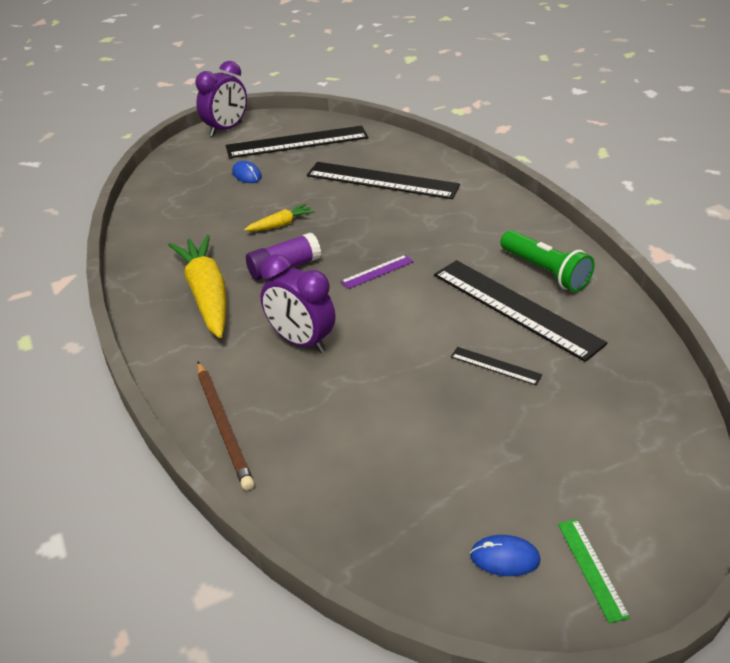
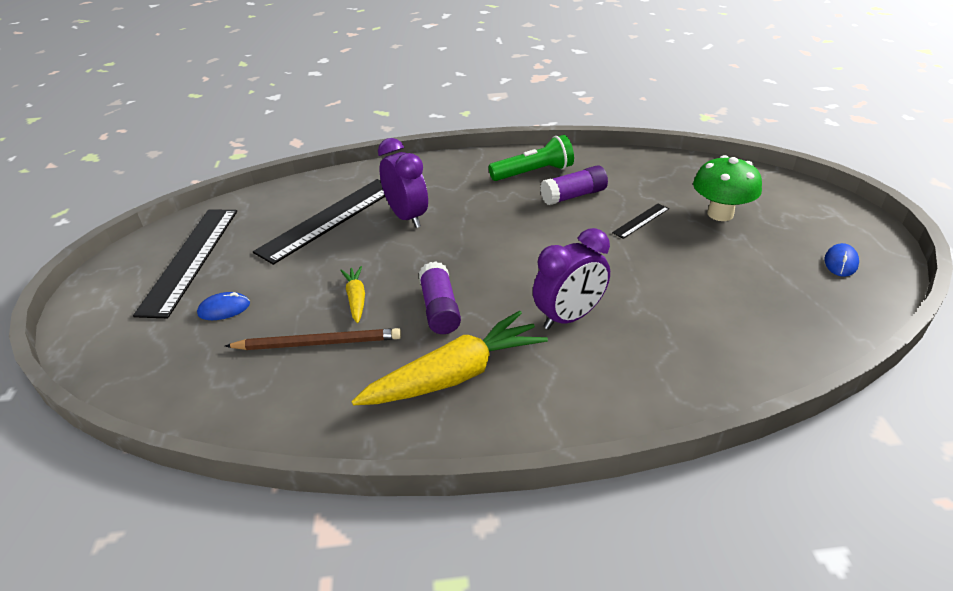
camera: 70 degrees left, 0 degrees up
yellow carrot [168,235,227,338] -> yellow carrot turned 150 degrees clockwise [351,311,548,405]
purple clock [195,61,247,137] -> purple clock moved to [378,138,428,228]
brown pencil [197,362,254,490] -> brown pencil moved to [225,328,401,350]
purple ruler [341,255,414,289] -> none
black ruler [434,260,607,362] -> purple glue stick [540,165,608,205]
green ruler [558,519,630,623] -> none
none -> green mushroom [693,155,762,221]

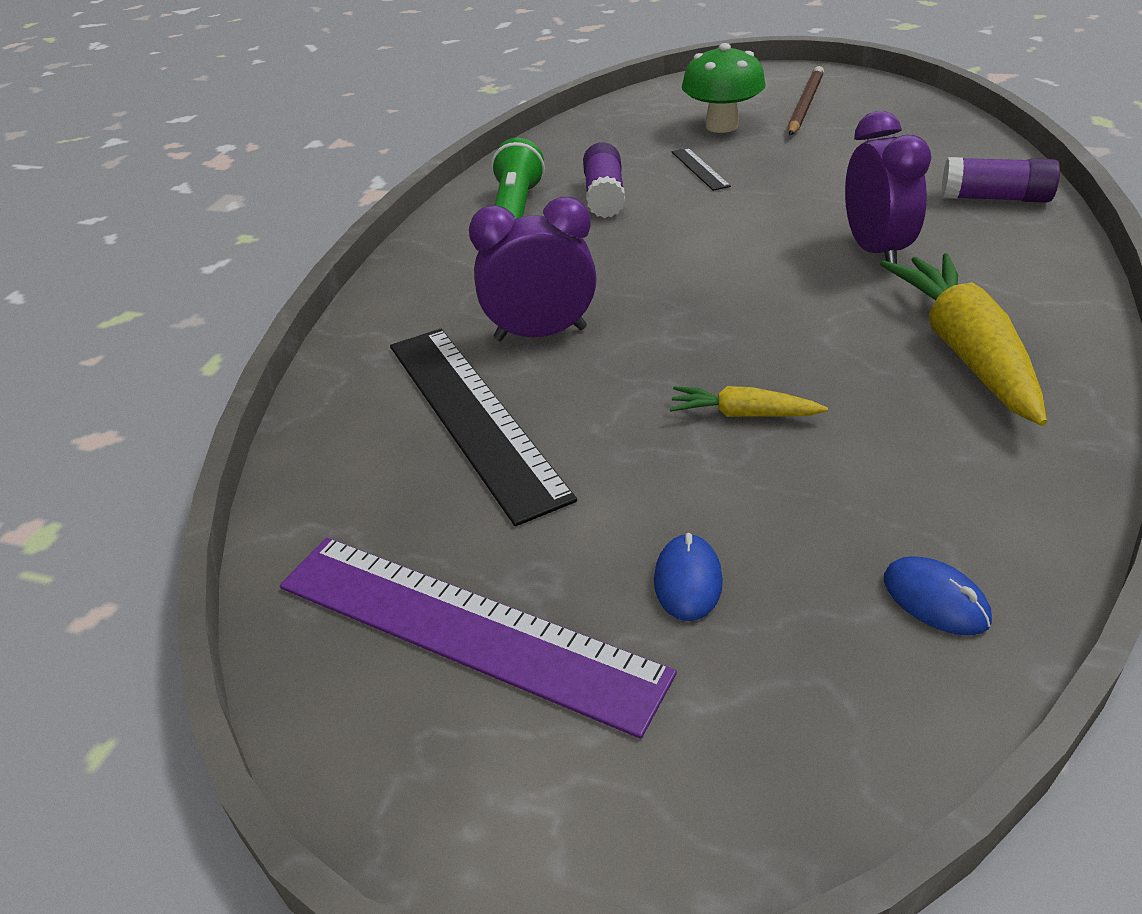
camera: 65 degrees left, 0 degrees up
black ruler [133,209,237,318] -> purple ruler [280,538,677,739]
brown pencil [225,328,401,350] -> brown pencil moved to [788,66,824,135]
purple glue stick [419,261,461,334] -> purple glue stick moved to [941,157,1060,203]
blue mouse [824,243,859,277] -> blue mouse moved to [884,556,992,636]

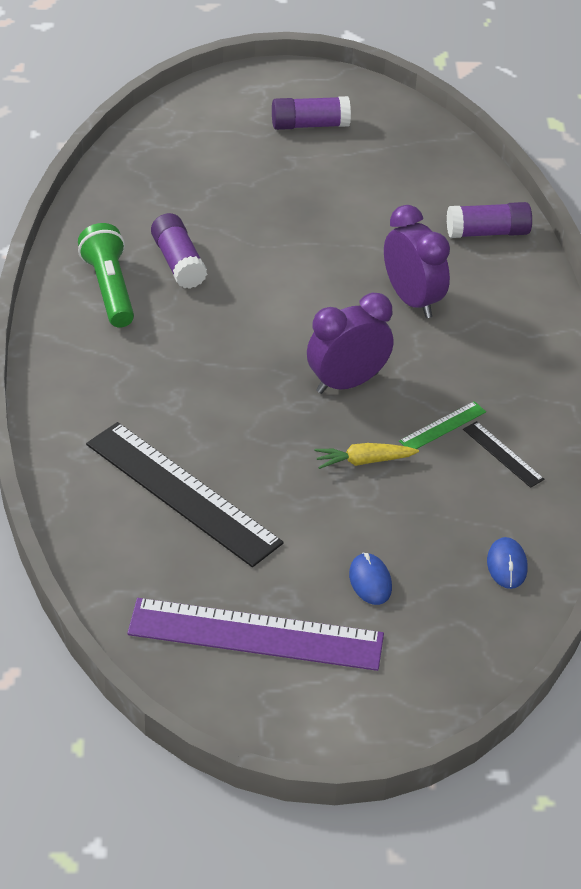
camera: 25 degrees left, 5 degrees up
purple clock [469,197,597,341] -> purple clock moved to [307,293,393,394]
black ruler [671,148,731,191] -> black ruler moved to [463,421,544,488]
green mushroom [682,43,765,133] -> none
brown pencil [788,66,824,135] -> purple glue stick [272,96,351,130]
yellow carrot [880,253,1047,426] -> none
blue mouse [884,556,992,636] -> blue mouse turned 60 degrees clockwise [487,537,528,589]
none -> green ruler [399,401,486,449]

